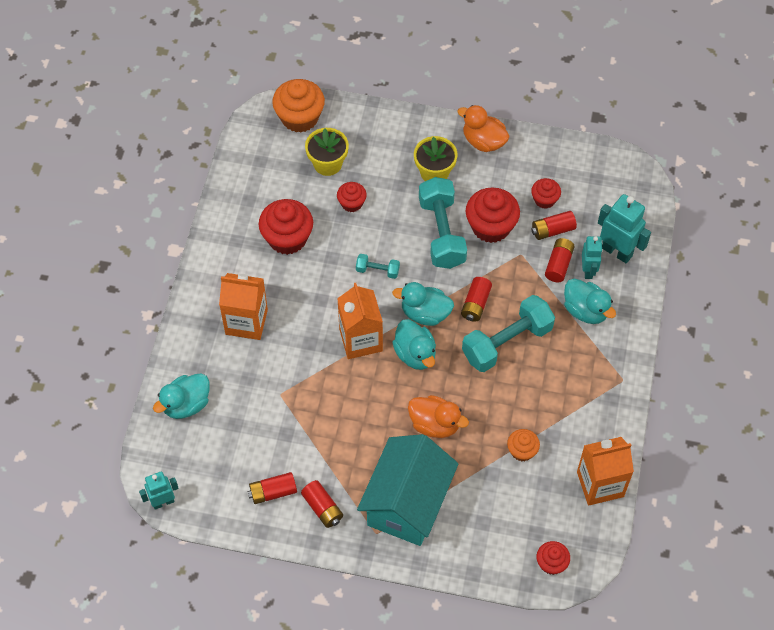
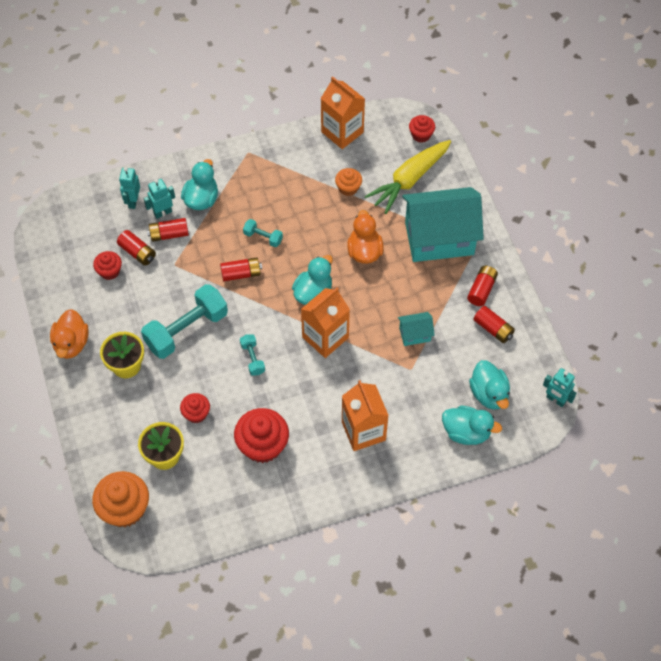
camera: 120 degrees left, 0 degrees up
turquoise duck [392,282,454,326] -> turquoise duck moved to [469,360,510,410]
turquoise dumbbell [462,295,555,372] -> turquoise dumbbell [243,219,283,247], size x0.47
red cupcake [466,187,520,243] -> none
turquoise robot [598,194,651,263] -> turquoise robot [119,167,140,209], size x0.63
none -> yellow carrot [365,140,451,214]
none -> turquoise house [398,312,435,346]

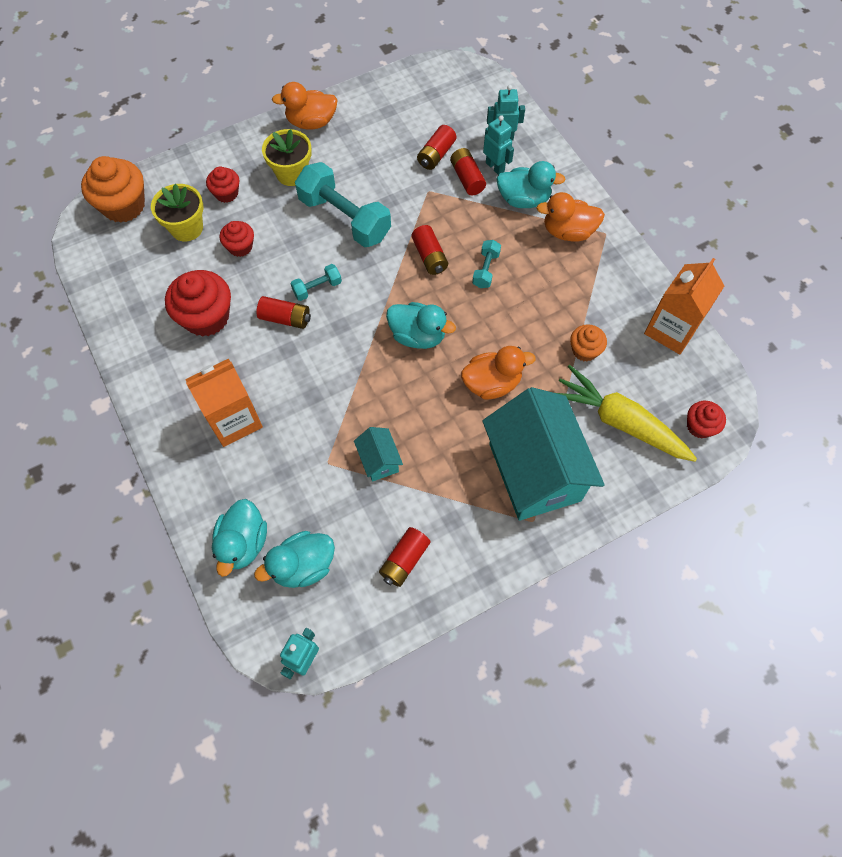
camera: 80 degrees right, 5 degrees up
red cupcake [93,251,122,280] -> red cupcake moved to [206,167,240,203]
orange carton [301,287,350,358] -> none
red battery [467,266,498,306] -> red battery moved to [256,296,311,329]
none -> orange duck [537,192,605,242]

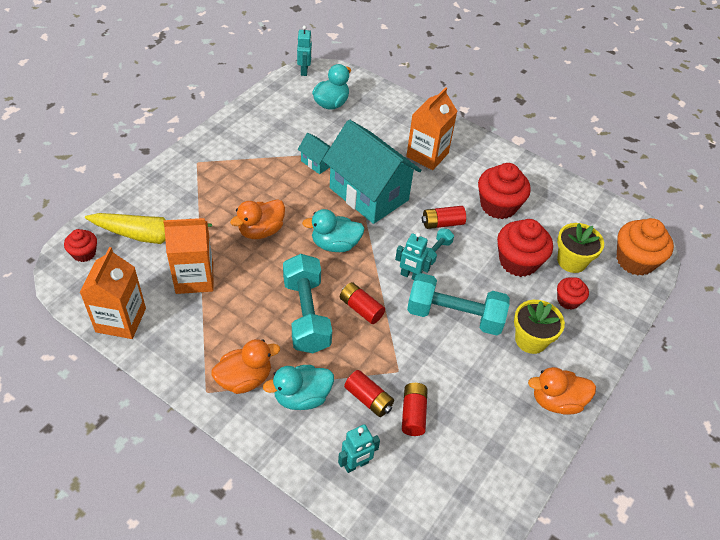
camera: 150 degrees right, 15 degrees down
turquoise duck [212,499,267,577] -> none
red cupcake [220,221,254,257] -> red cupcake [497,219,553,277], size x1.80
orange duck [272,82,338,129] -> orange duck turned 150 degrees counterclockwise [528,367,596,415]
red battery [379,527,430,587] -> none
turquoise dumbbell [472,240,501,288] -> turquoise dumbbell [283,254,332,353], size x2.13
turquoise house [482,387,605,521] -> turquoise house moved to [323,120,421,224]
turquoise robot [483,115,514,175] -> turquoise robot moved to [395,232,432,280]
orange cupcake [570,324,607,361] -> orange carton [163,218,214,294]

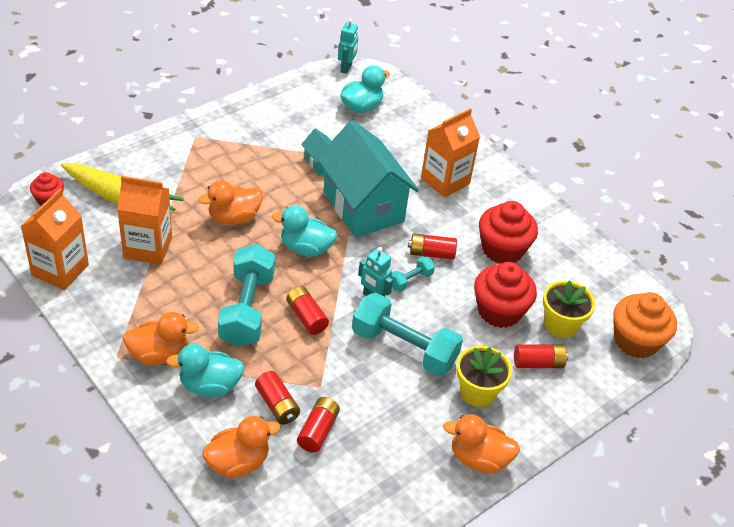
camera: 15 degrees right, 5 degrees down
turquoise robot [338,424,380,473] -> orange duck [202,416,280,478]
red cupcake [557,277,589,310] -> red battery [514,344,568,368]

